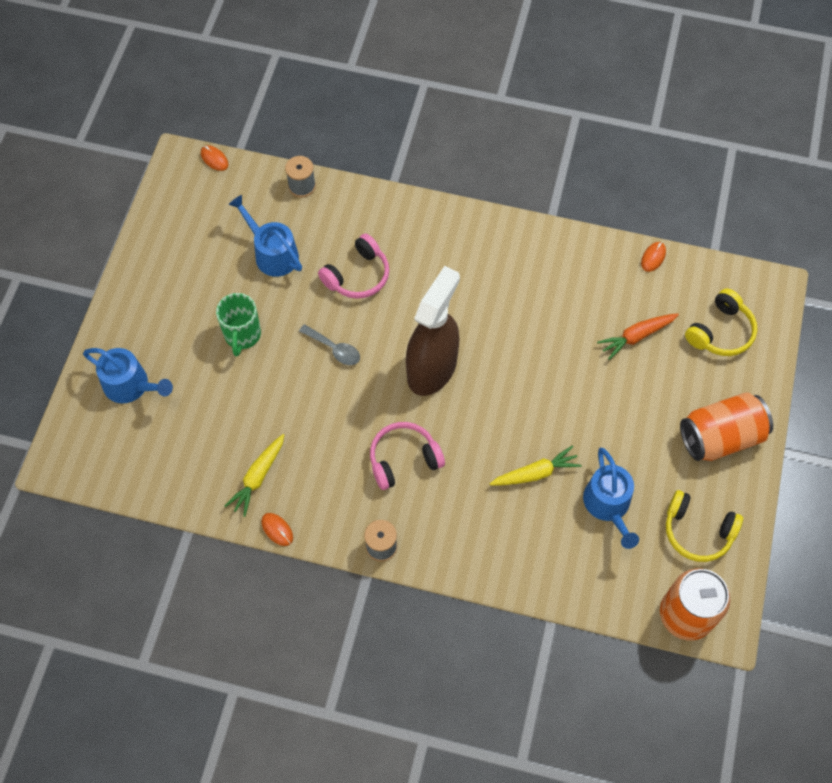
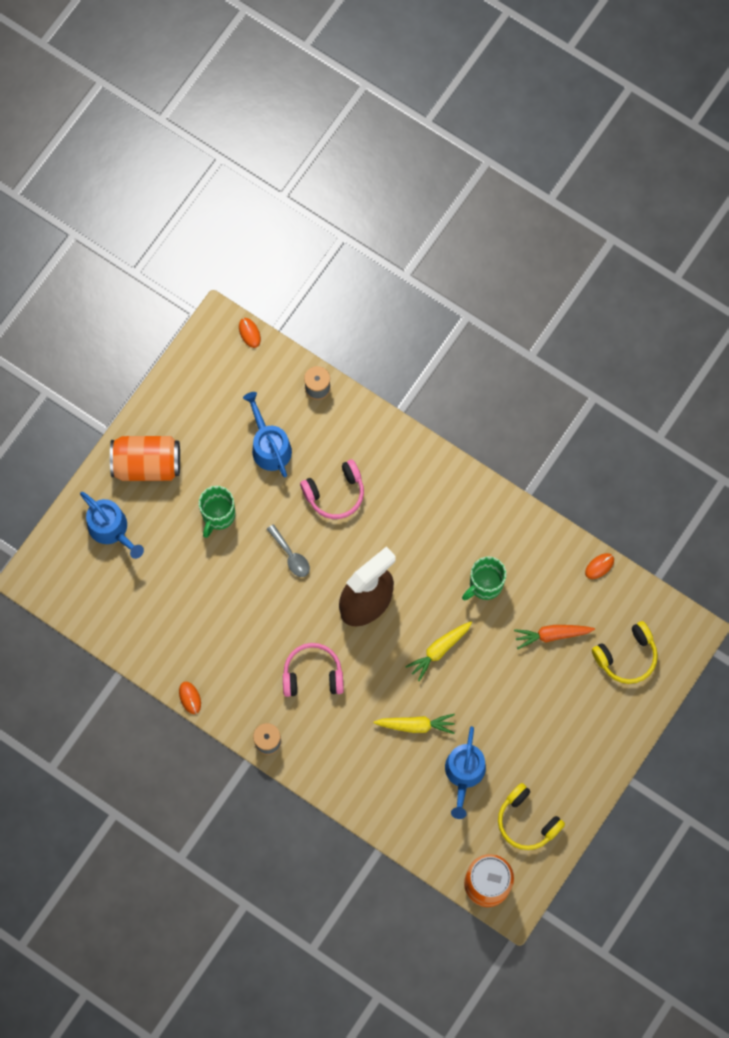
camera: 20 degrees right, 10 degrees up
yellow carrot [225,434,284,517] -> yellow carrot moved to [405,621,472,681]
orange can [680,392,773,461] -> orange can moved to [110,436,180,481]
none -> green mug [462,557,507,600]

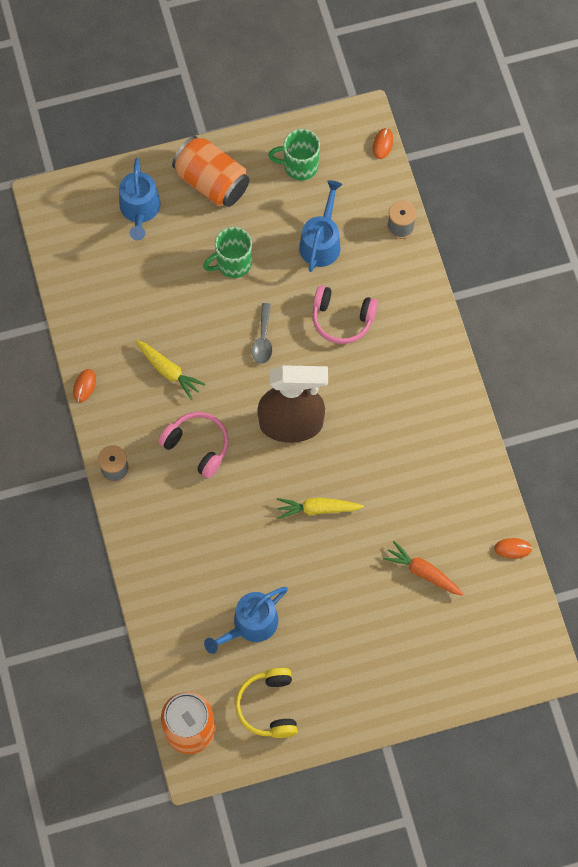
camera: 40 degrees right, 5 degrees down
yellow carrot [373,714,455,734] -> yellow carrot moved to [136,340,205,400]
green mug [462,557,507,600] -> green mug moved to [268,129,320,181]
yellow headphones [592,621,658,684] -> none

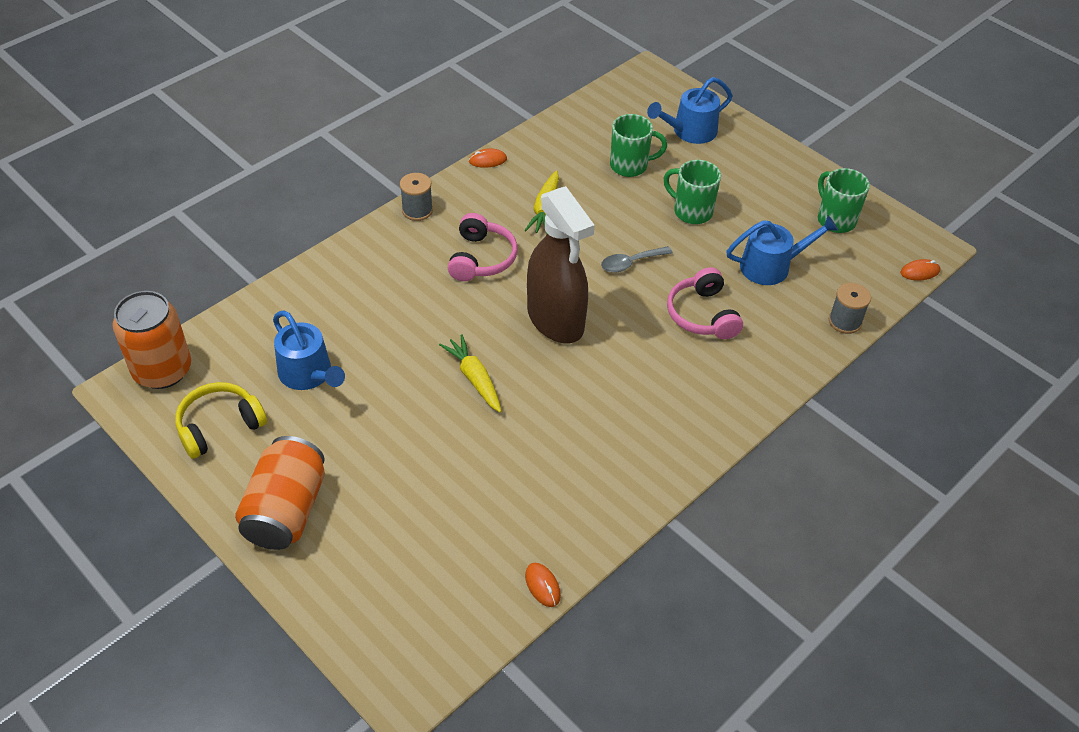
camera: 60 degrees right, 20 degrees down
orange can [172,136,250,207] -> orange can moved to [235,436,325,550]
blue watering can [204,587,288,654] -> blue watering can turned 150 degrees counterclockwise [273,311,345,390]
orange carrot [383,541,464,596] -> none
none -> green mug [610,114,667,177]

